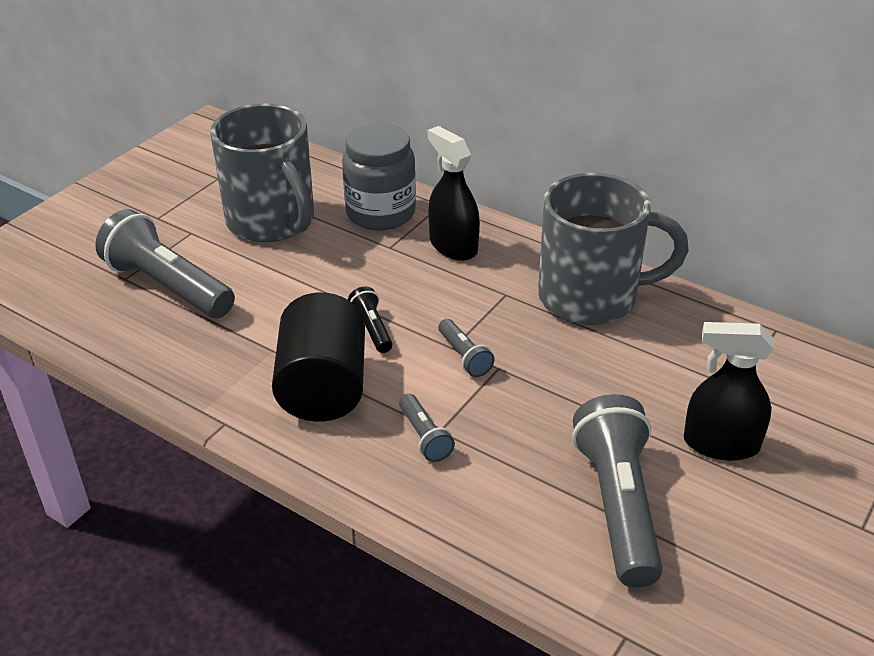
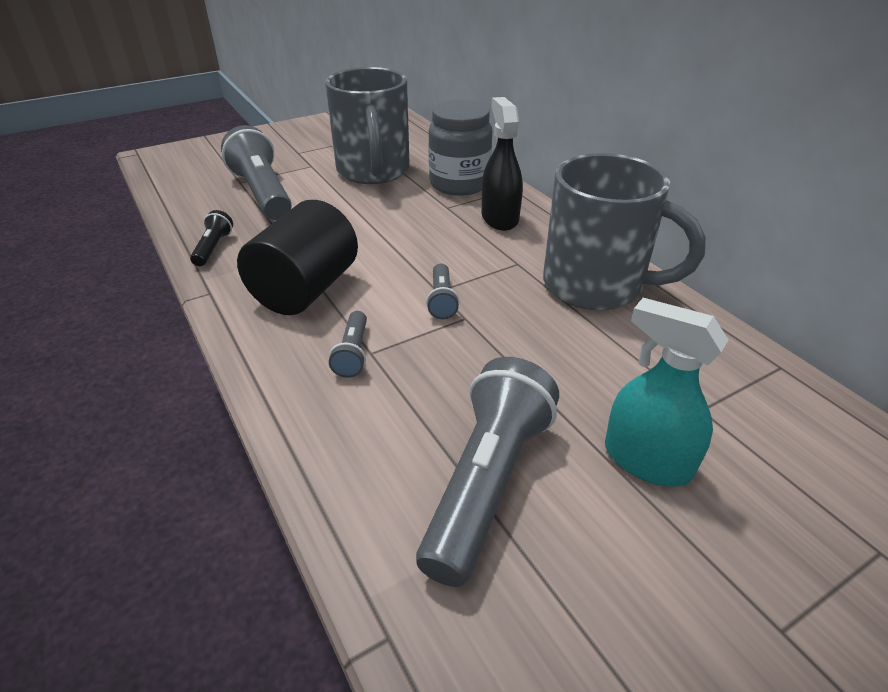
camera: 25 degrees right, 0 degrees up
black flashlight [348,286,392,353] -> black flashlight moved to [190,210,233,266]
black spray bottle [684,322,774,461] -> turquoise spray bottle [605,298,728,487]

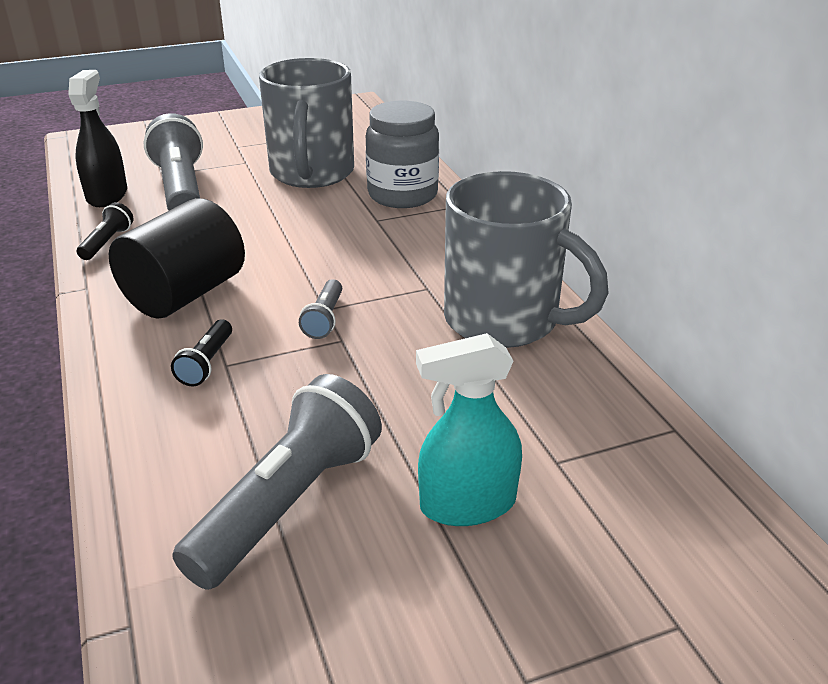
camera: 10 degrees right, 5 degrees down
grey flashlight [329,311,367,378] -> black flashlight [171,320,232,386]
black spray bottle [482,97,523,231] -> black spray bottle moved to [68,70,127,207]
turquoise spray bottle [605,298,728,487] -> turquoise spray bottle turned 60 degrees counterclockwise [416,333,522,526]

